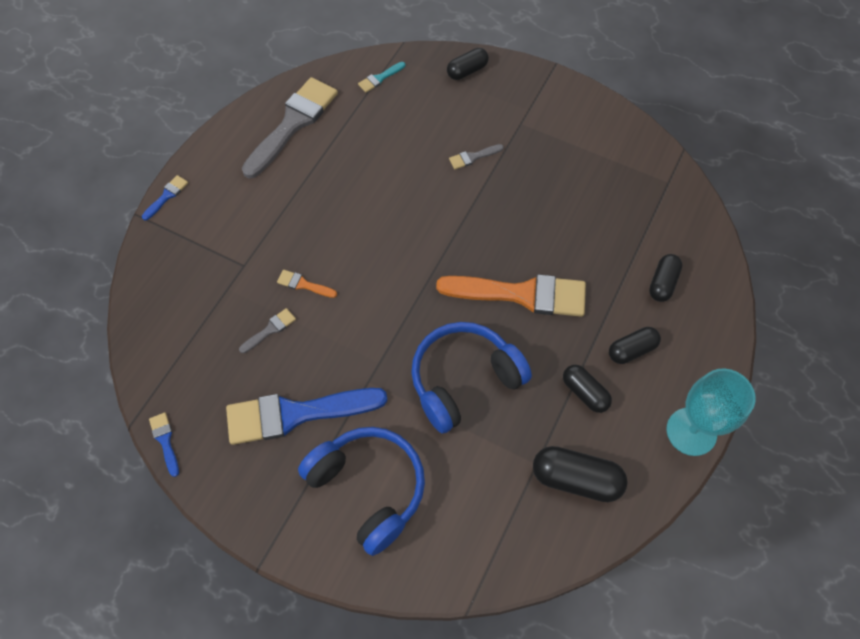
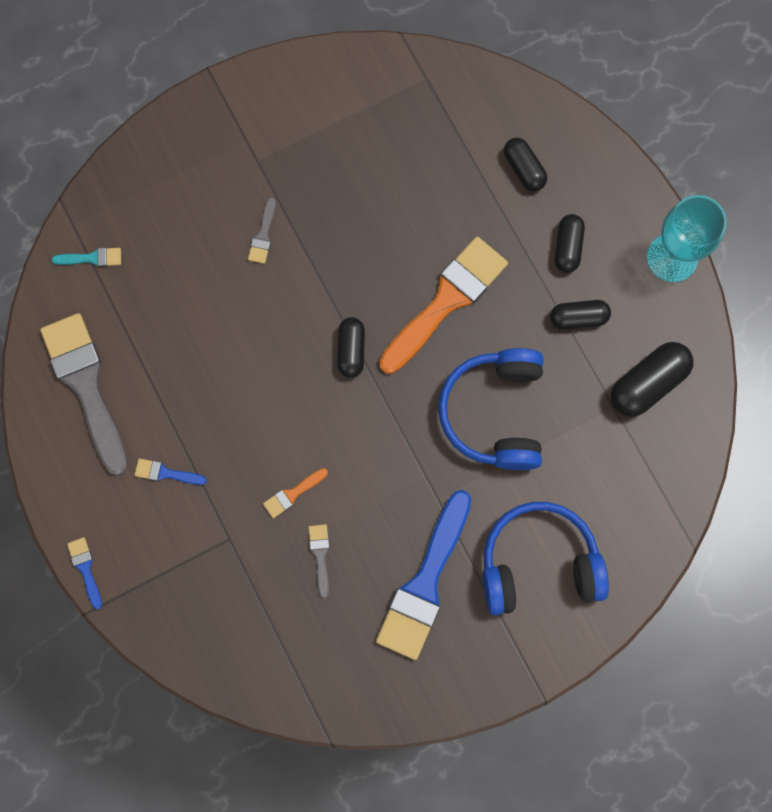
camera: 55 degrees left, 15 degrees up
blue brush [149,412,179,477] -> blue brush moved to [134,458,207,485]
turquoise brush [358,62,405,93] -> turquoise brush turned 90 degrees counterclockwise [52,248,121,267]
black capsule [447,48,489,80] -> black capsule moved to [337,317,365,378]

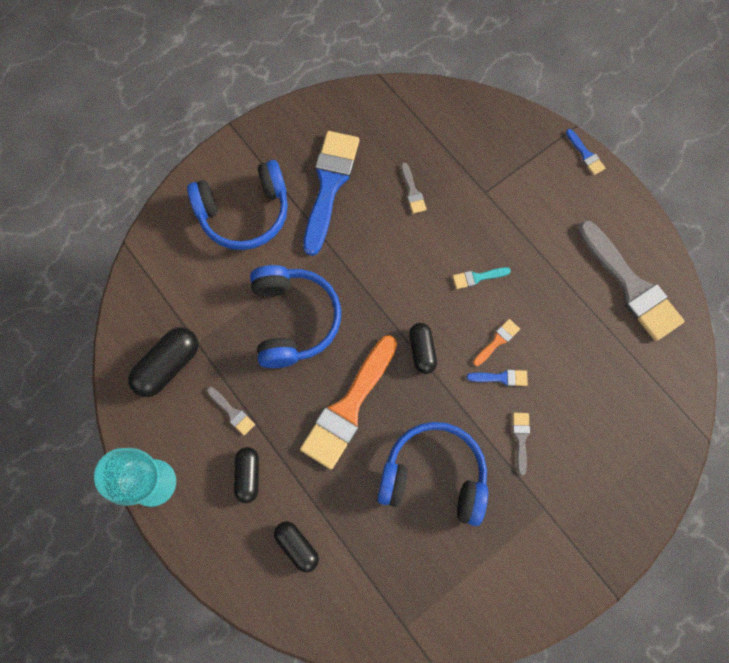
camera: 170 degrees right, 5 degrees down
turquoise brush [52,248,121,267] -> turquoise brush moved to [453,267,511,289]
blue brush [134,458,207,485] -> blue brush moved to [466,369,528,386]
orange brush [263,468,328,518] -> orange brush moved to [473,319,520,366]
black capsule [550,300,611,330] -> grey brush [207,387,255,435]
none -> blue headphones [377,422,488,526]

